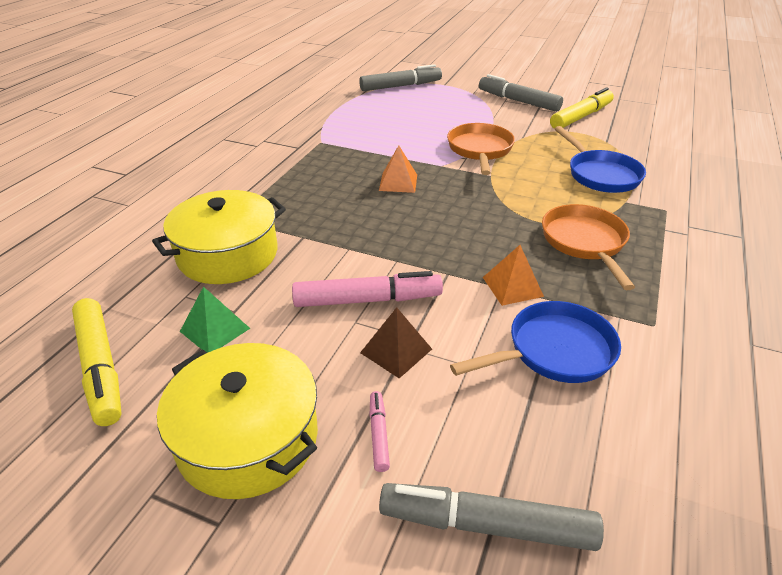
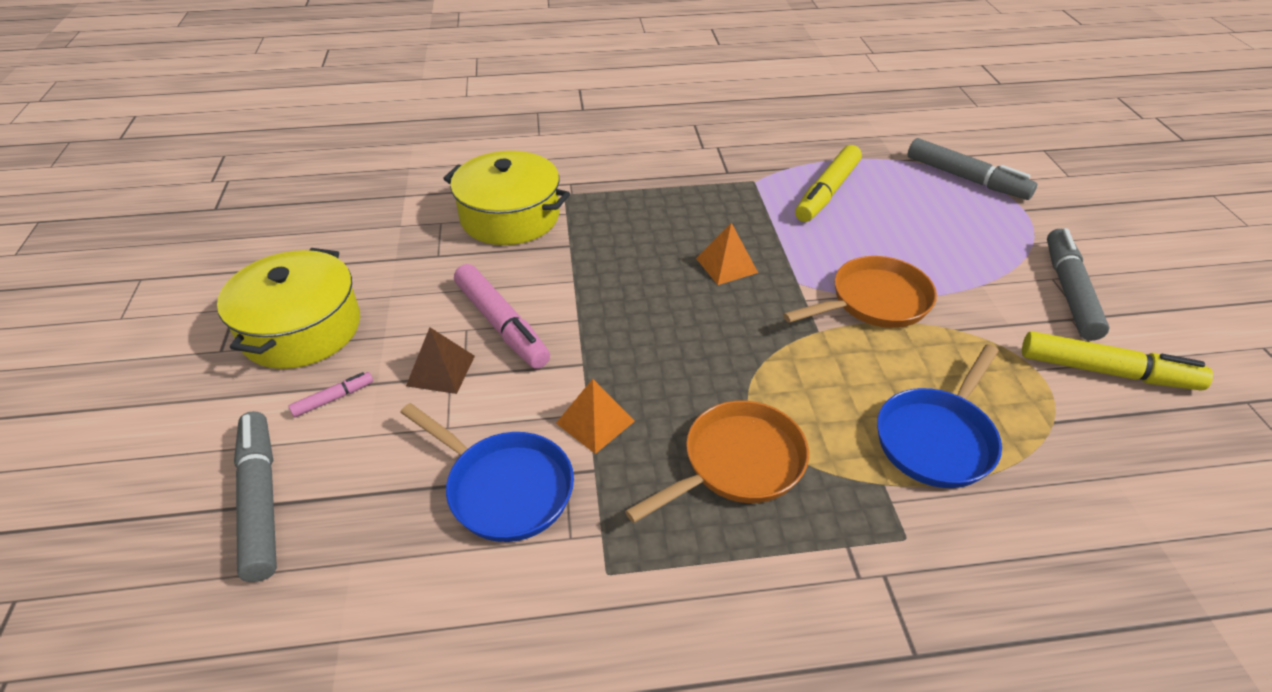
camera: 60 degrees right, 5 degrees up
yellow marker [72,298,122,426] -> yellow marker moved to [795,145,862,222]
green pyramid [180,286,250,352] -> none

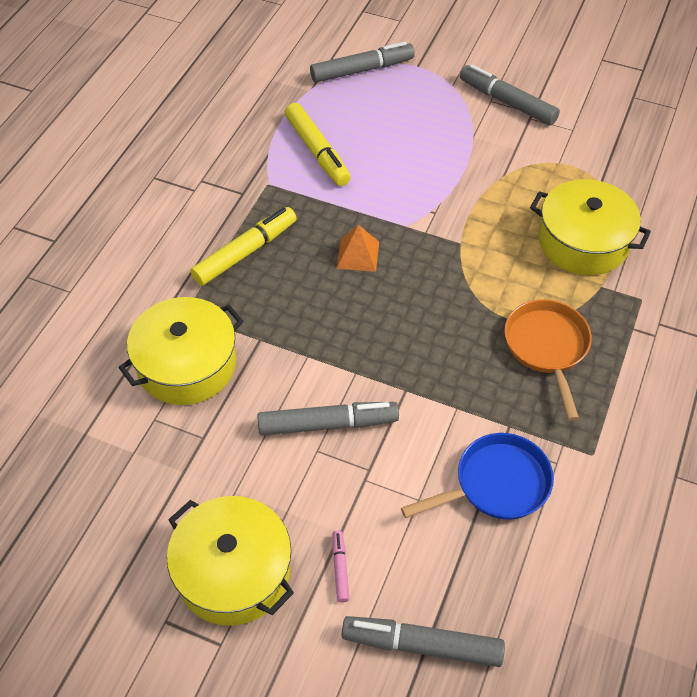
camera: 60 degrees left, 10 degrees up
brown pyramid [406,327,475,394] -> none
pink marker [454,264,550,369] -> grey marker [257,402,399,436]
orange pyramid [556,379,635,454] -> none
orange pan [783,256,937,328] -> none
blue pan [877,344,1002,488] -> yellow pot [530,179,651,275]
yellow marker [1022,331,1213,391] -> yellow marker moved to [190,207,297,286]

